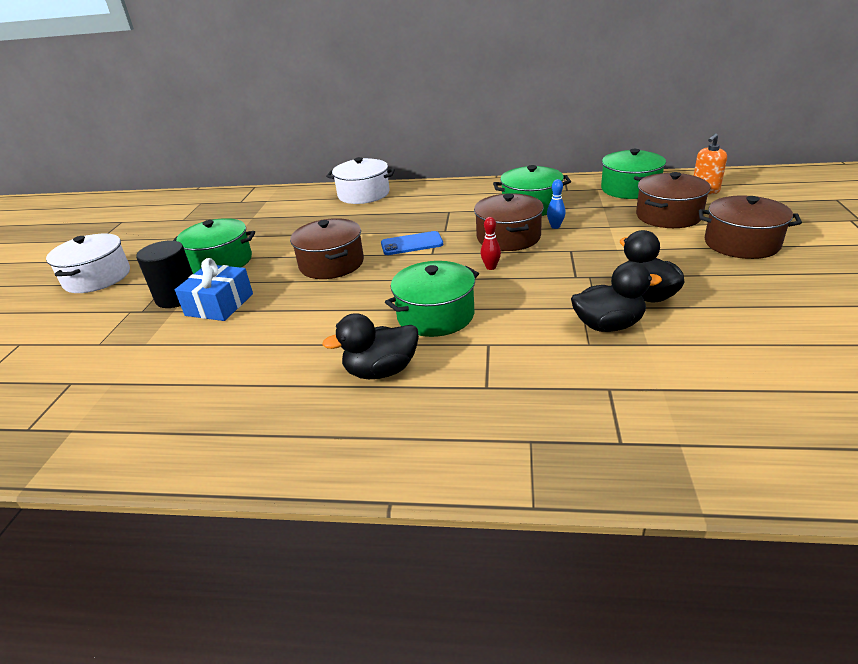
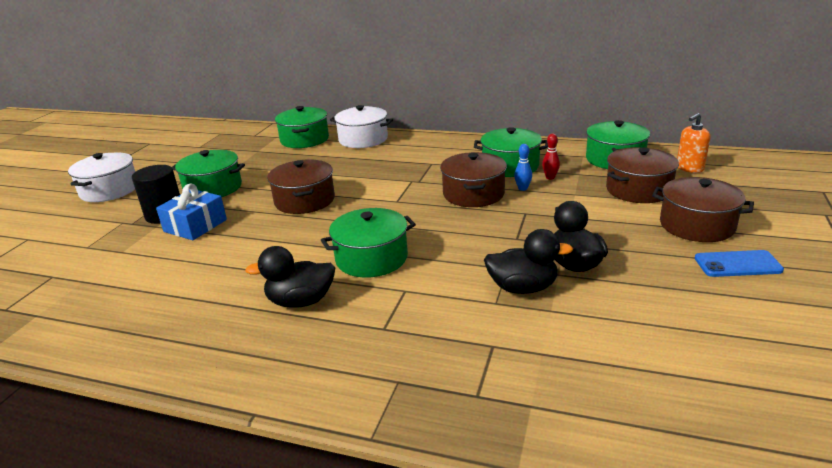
camera: 10 degrees right, 5 degrees down
blue phone [381,231,443,255] -> blue phone moved to [695,250,784,277]
red bowling pin [481,217,501,270] -> red bowling pin moved to [542,134,560,179]
none -> green pot [275,106,329,148]

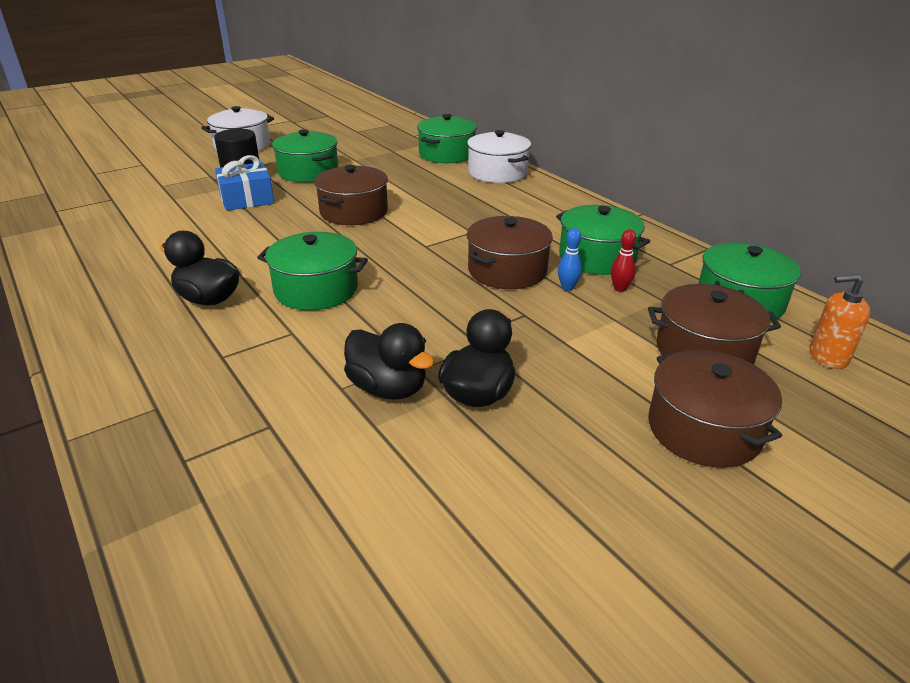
camera: 35 degrees right, 5 degrees up
blue phone [695,250,784,277] -> none

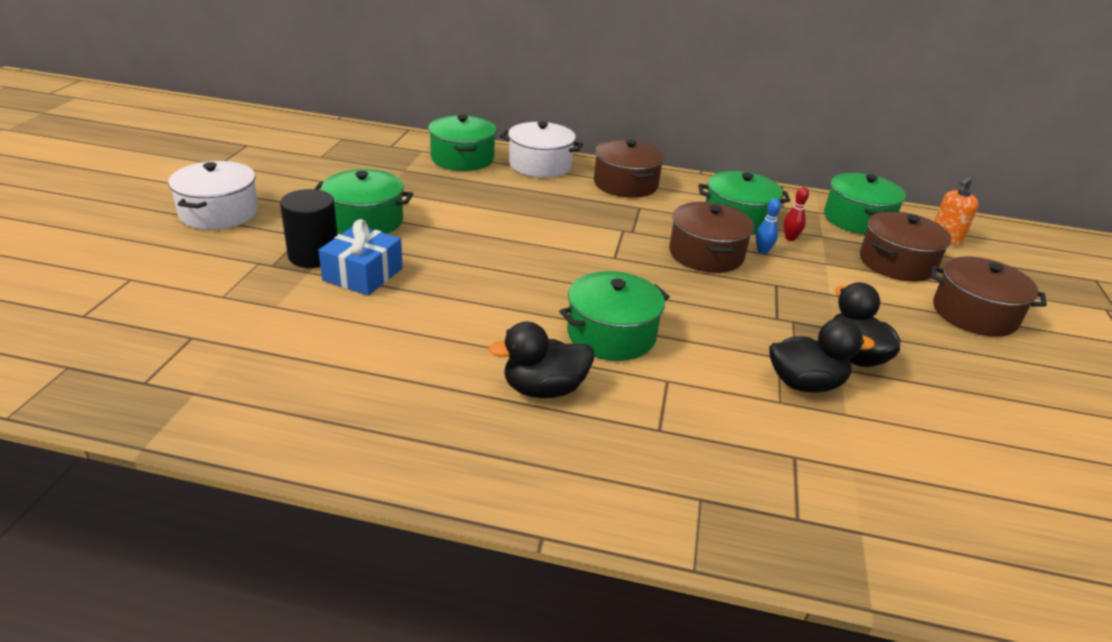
camera: 45 degrees left, 0 degrees up
brown pot [314,165,388,225] -> brown pot moved to [594,139,665,198]

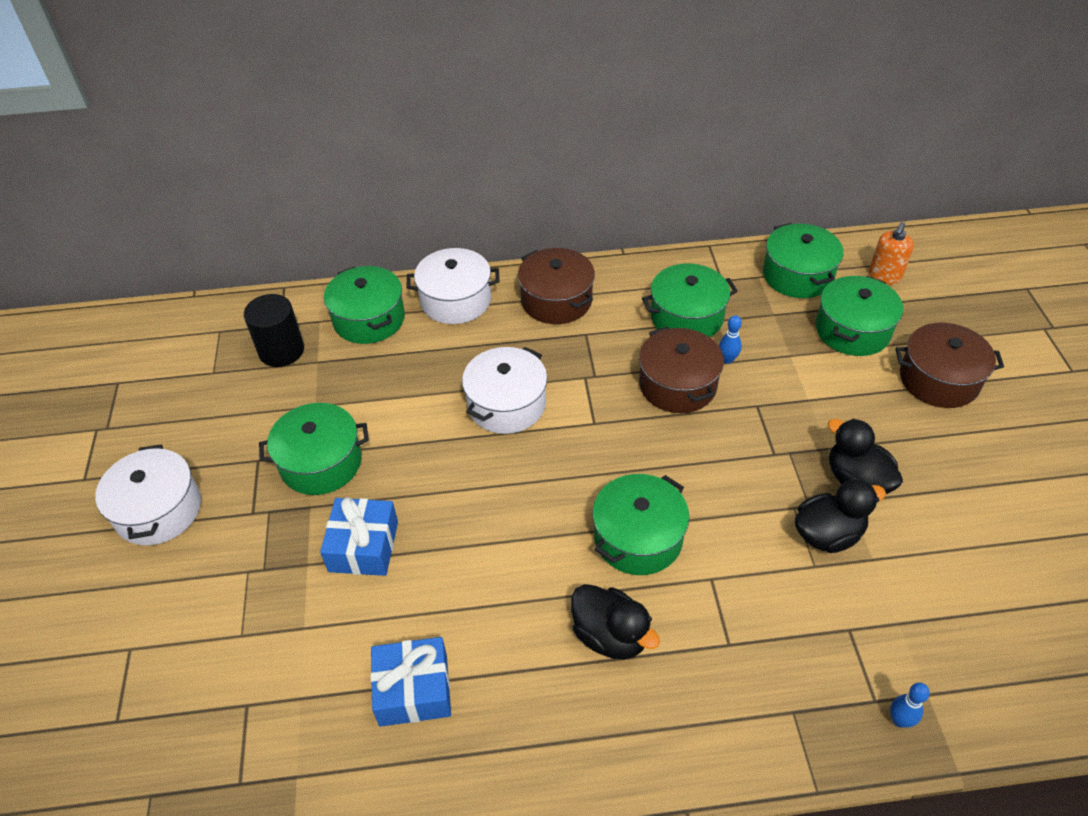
camera: 15 degrees left, 15 degrees up
black cylinder [280,189,338,268] -> black cylinder moved to [244,294,304,367]
black duck [488,322,594,398] -> black duck turned 105 degrees counterclockwise [571,584,660,660]
red bowling pin [784,187,809,241] -> none
brown pot [860,211,951,282] -> green pot [816,276,903,356]
none -> blue gift [370,637,451,727]
none -> white pot [462,347,547,434]
none -> blue bowling pin [890,682,930,728]

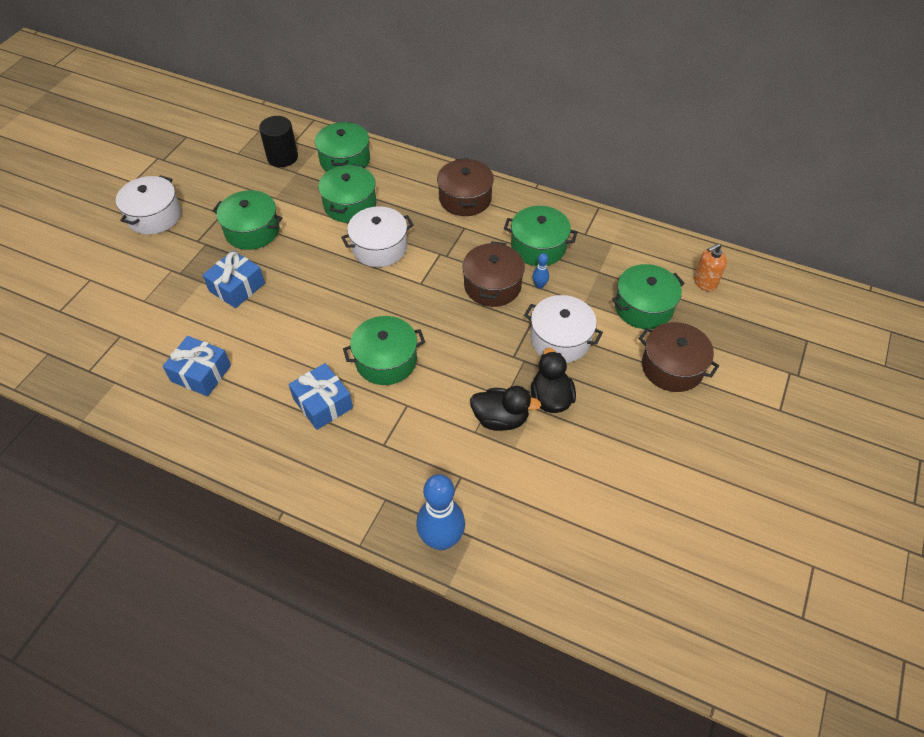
camera: 30 degrees right, 5 degrees up
white pot [406,248,500,324] -> white pot moved to [524,295,603,363]
black duck [571,584,660,660] -> blue gift [289,363,353,430]
green pot [763,223,843,298] -> green pot moved to [318,164,376,223]
blue bowling pin [890,682,930,728] -> blue bowling pin [416,474,465,550], size x2.26

